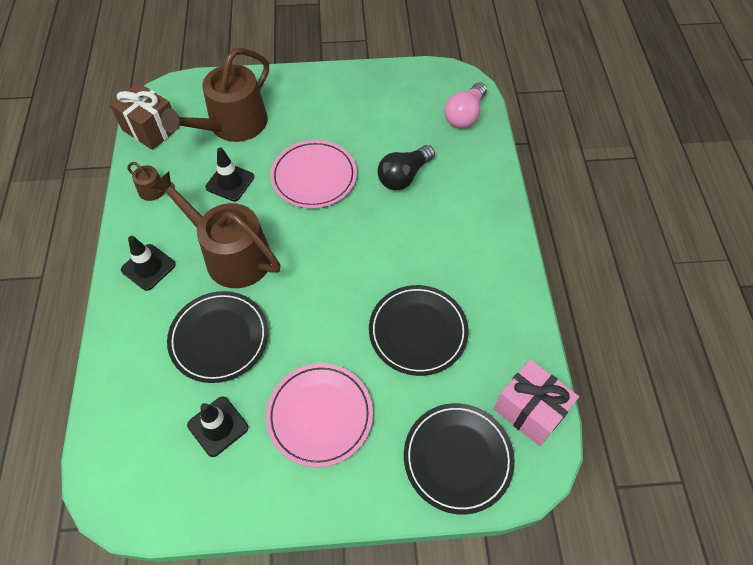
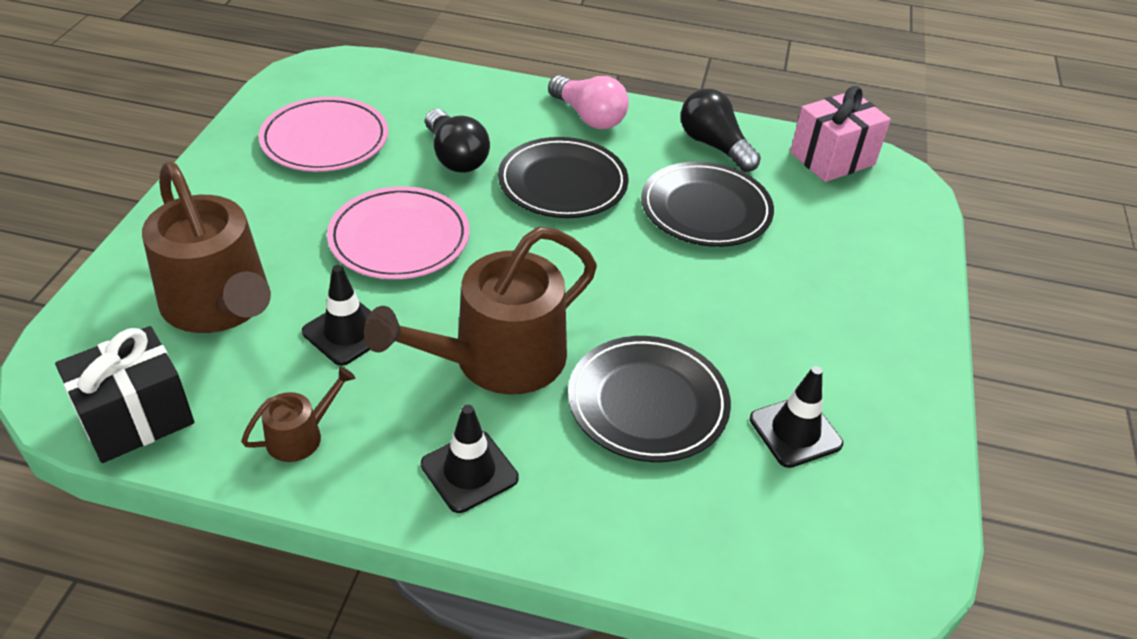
camera: 75 degrees left, 15 degrees down
brown gift [110,82,179,150] -> black gift [55,326,195,463]
pink plate [266,363,373,467] -> pink plate moved to [259,97,388,172]
black plate [404,403,515,515] -> black plate moved to [498,137,629,218]
pink light bulb [444,82,487,129] -> pink light bulb moved to [548,75,629,129]
none -> black light bulb [681,89,761,172]

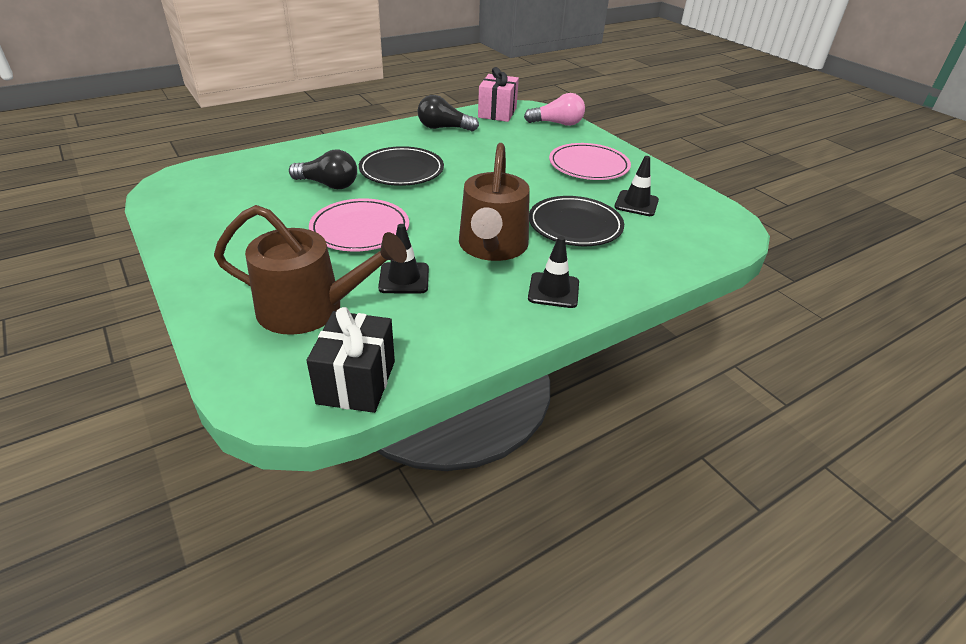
camera: 45 degrees left, 5 degrees down
brown watering can [241,366,356,462] -> none
pink plate [259,97,388,172] -> pink plate moved to [549,143,631,180]
pink light bulb [548,75,629,129] -> pink light bulb moved to [524,93,585,126]
black plate [641,161,774,247] -> none

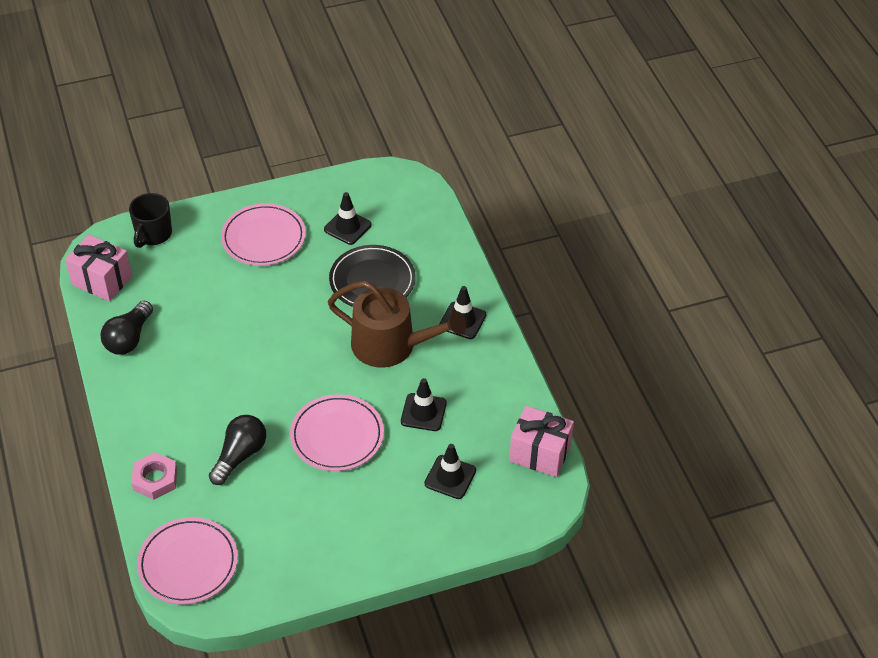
camera: 75 degrees left, 10 degrees up
brown watering can [214,205,407,335] -> black traffic cone [424,444,476,499]
black gift [307,307,395,413] -> pink gift [509,406,574,477]
black plate [359,146,444,186] -> none
pink light bulb [524,93,585,126] -> black mug [129,193,172,248]
none -> pink nut [131,452,177,500]
none -> pink plate [137,517,238,605]

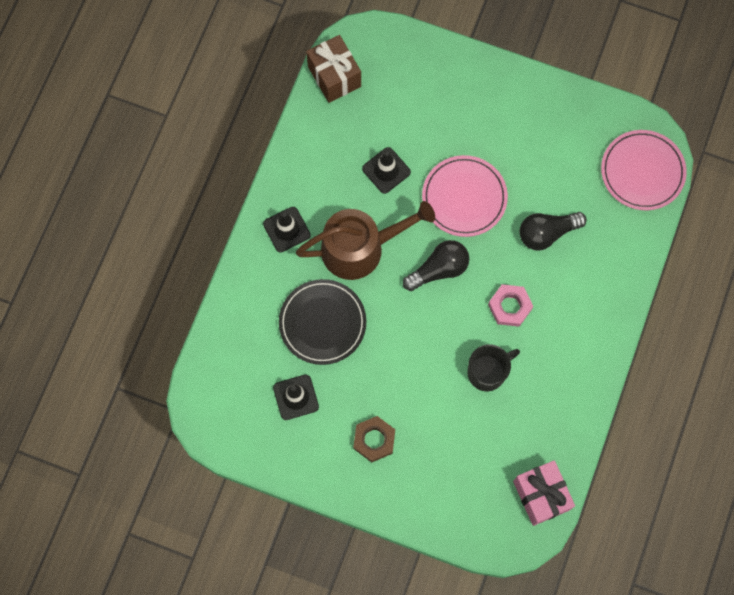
camera: 140 degrees left, 25 degrees up
black light bulb [101,301,153,355] -> black light bulb moved to [403,240,469,291]
black mug [129,193,172,248] -> black mug moved to [468,344,520,391]
pink nut [131,452,177,500] -> pink nut moved to [488,284,533,327]
pink plate [221,203,306,266] -> brown nut [353,416,395,462]
brown watering can [328,281,466,368] -> brown watering can turned 105 degrees clockwise [296,201,435,280]
black traffic cone [424,444,476,499] -> none
pink gift [509,406,574,477] -> brown gift [306,35,361,103]

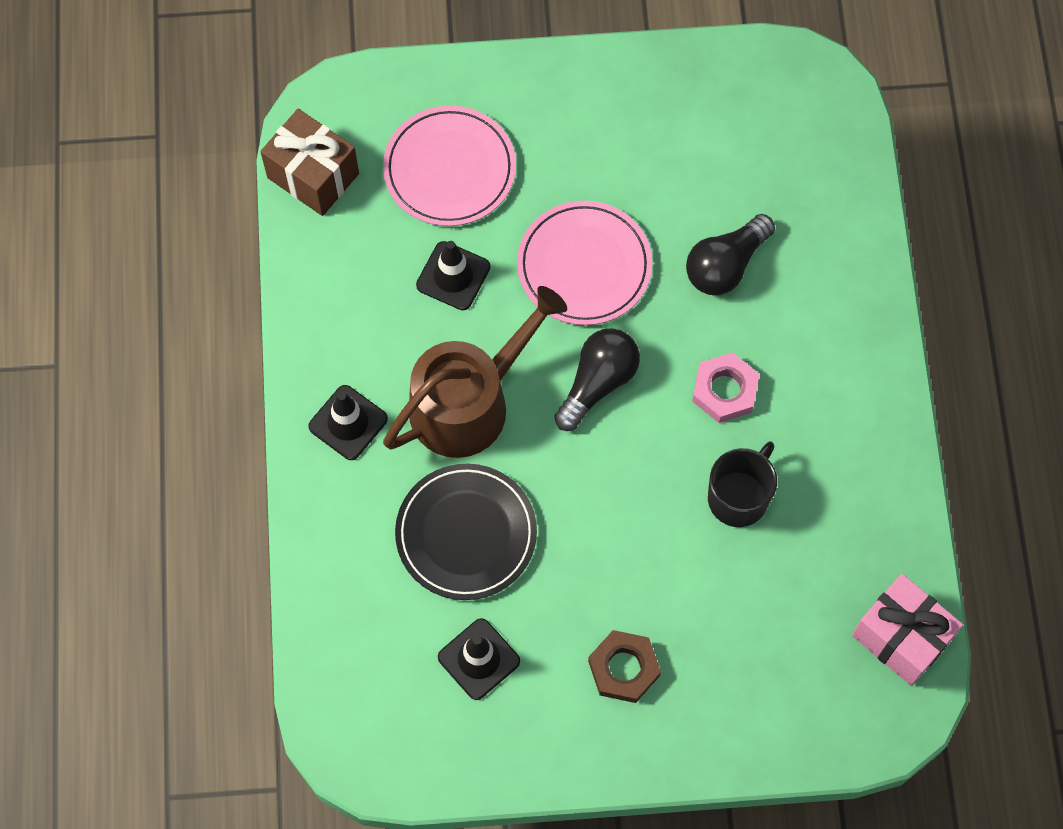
camera: 25 degrees left, 5 degrees down
pink plate [601,130,687,210] -> pink plate moved to [383,106,516,226]

